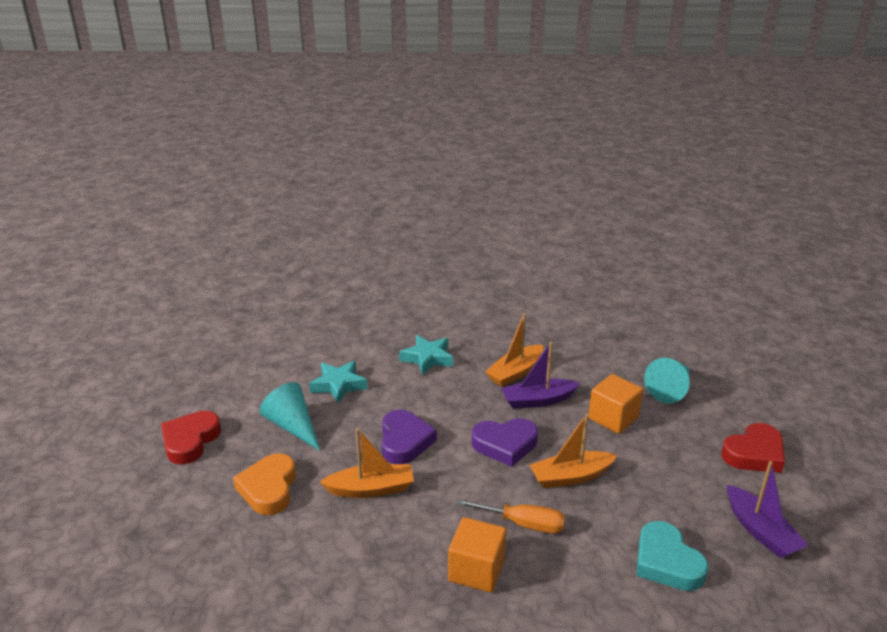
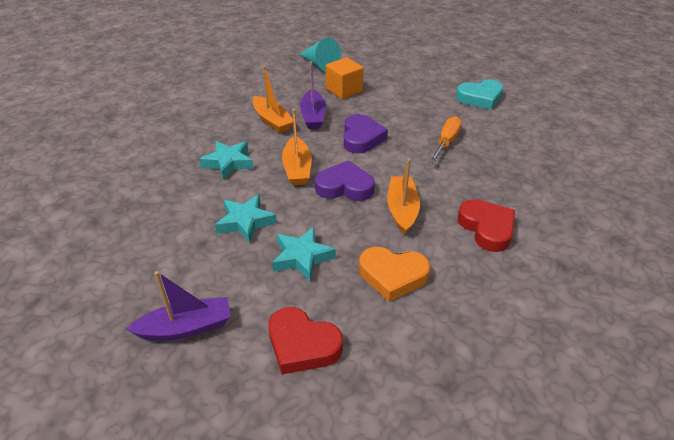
camera: 80 degrees left, 10 degrees up
turquoise cone [260,382,320,451] -> turquoise star [272,227,336,282]
orange cube [448,517,506,593] -> none
orange boat [530,414,617,488] -> orange boat moved to [282,109,312,185]
red heart [721,423,785,473] -> red heart moved to [458,199,515,252]
purple boat [727,461,808,558] -> purple boat moved to [126,271,231,341]

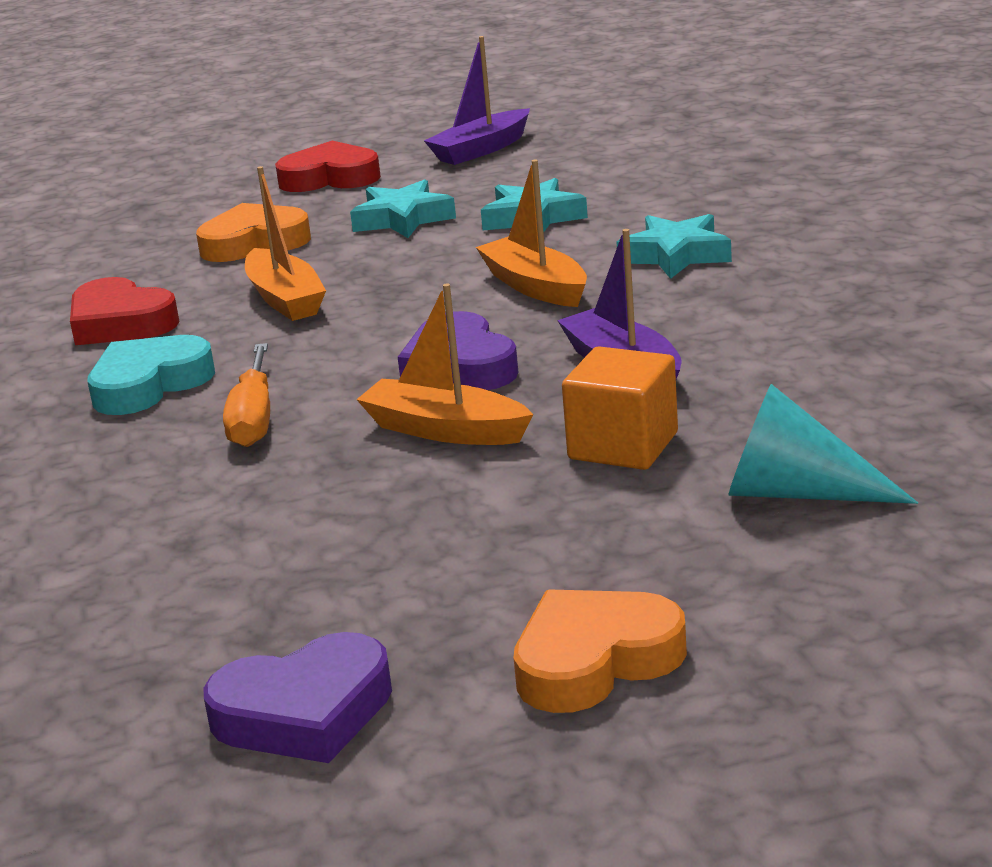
camera: 155 degrees right, 15 degrees down
orange boat [253,66,293,133] -> orange boat moved to [356,283,533,445]
purple heart [315,160,375,201] -> purple heart moved to [203,632,392,763]
turquoise heart [456,79,504,110] -> turquoise heart moved to [87,335,215,415]
none -> orange heart [514,590,687,713]

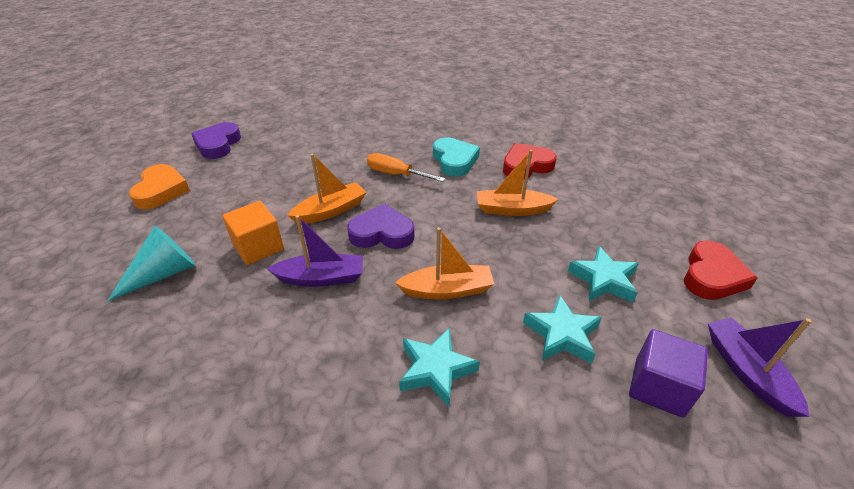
camera: 115 degrees right, 15 degrees up
orange heart [196,203,311,262] -> none
none -> purple cube [629,329,708,418]

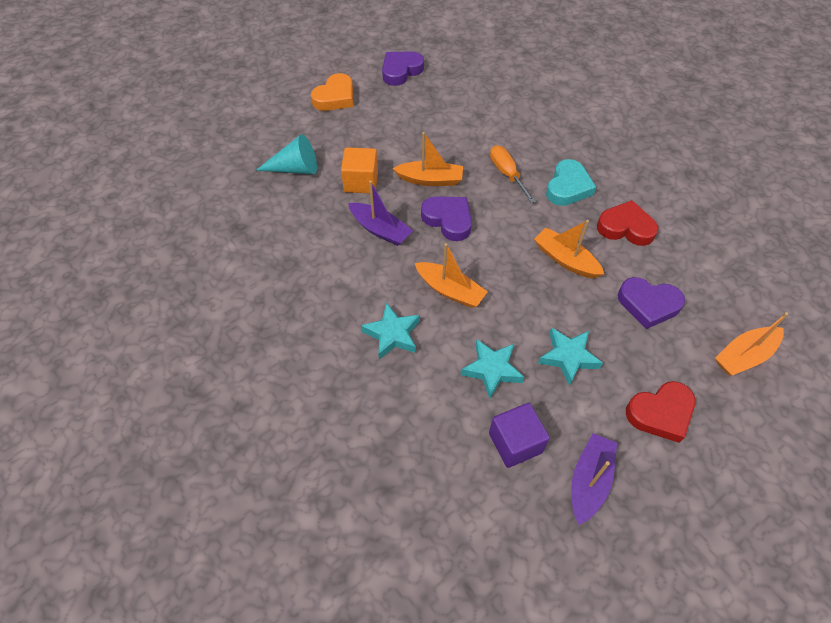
camera: 40 degrees right, 15 degrees up
none -> purple heart [618,277,685,329]
none -> orange boat [715,312,788,376]

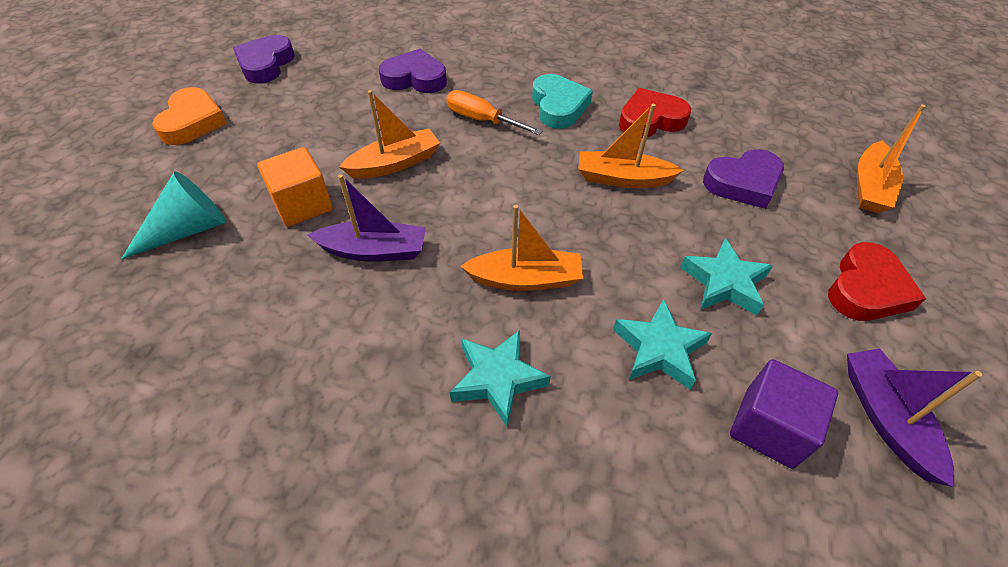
camera: 35 degrees left, 5 degrees down
purple heart [421,196,472,241] -> purple heart moved to [379,49,447,93]

